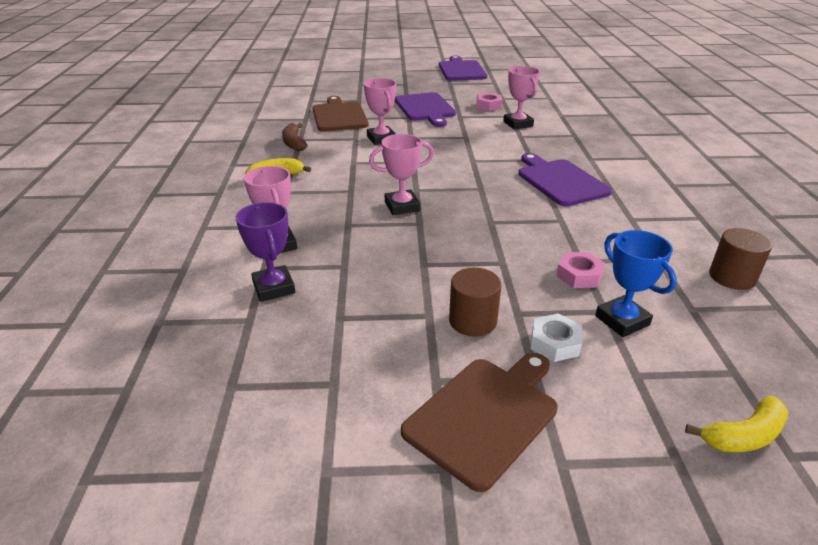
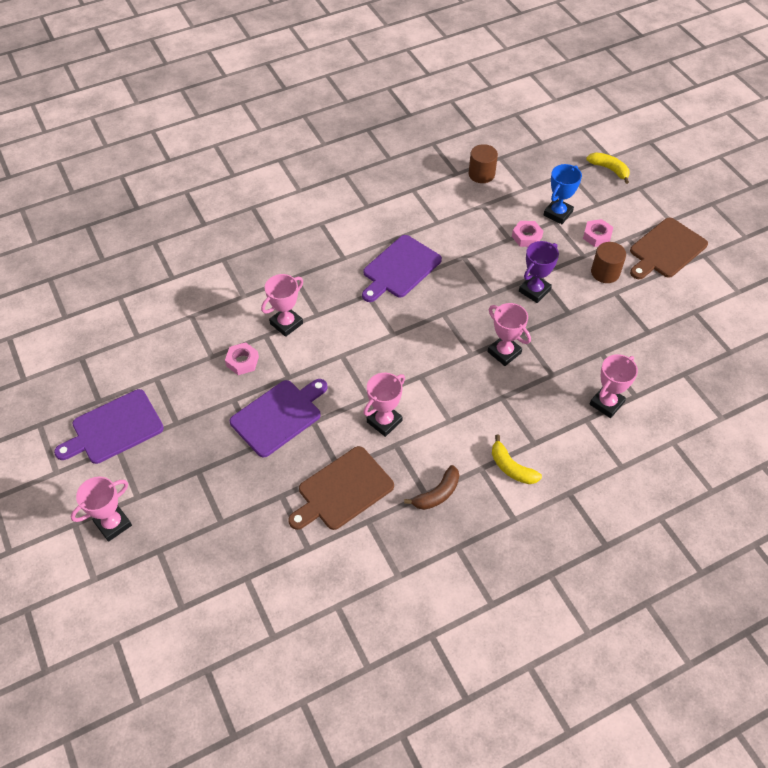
camera: 115 degrees left, 20 degrees up
purple trophy [236,202,295,302] -> purple trophy moved to [519,241,559,303]
brown cutting board [401,353,558,492] -> brown cutting board turned 60 degrees counterclockwise [630,217,708,279]
white nut [531,313,582,362] -> pink nut [583,219,613,247]
none -> pink trophy [71,477,132,542]

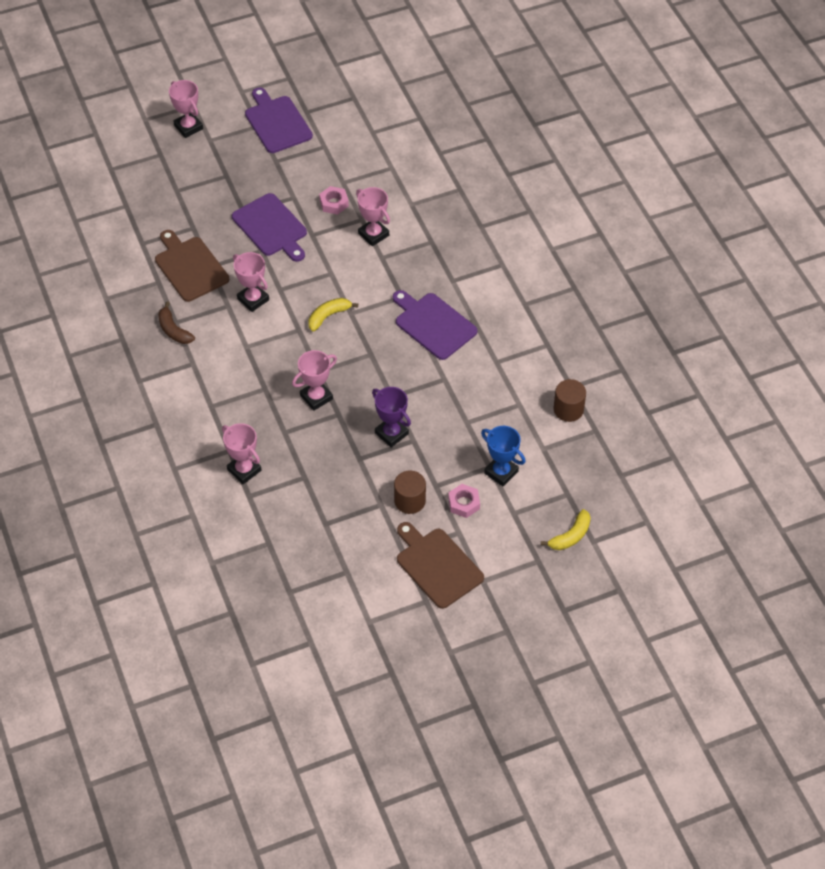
camera: 95 degrees right, 0 degrees up
yellow banana [492,435,542,484] -> yellow banana moved to [308,298,358,331]
pink nut [512,221,543,247] -> none

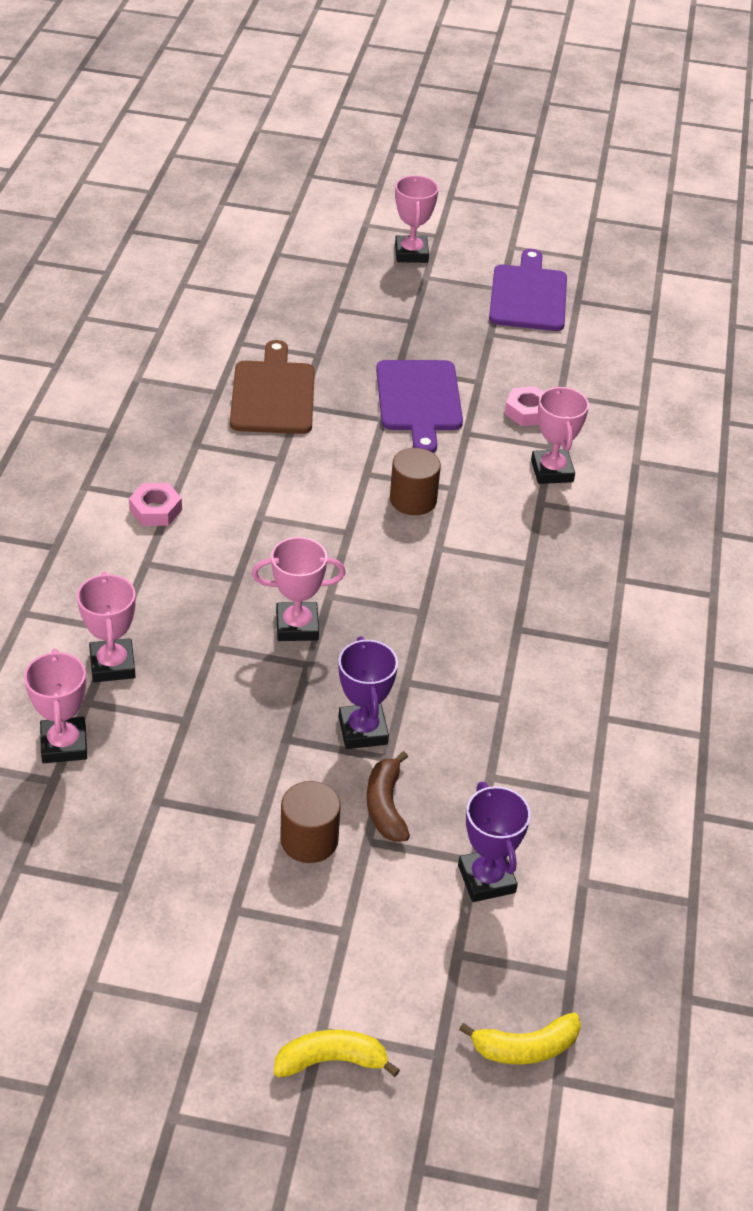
camera: 30 degrees right, 10 degrees down
brown banana [158,301,195,344] -> brown banana moved to [367,751,410,842]
pink trophy [233,252,269,312] -> pink trophy moved to [24,649,87,763]
yellow banana [308,298,358,331] -> yellow banana moved to [274,1030,400,1078]
purple cutting board [393,290,477,360] -> none
brown cutting board [397,522,484,609] -> none
pink nut [448,484,480,518] -> pink nut moved to [129,483,182,526]
blue trophy [481,426,526,486] -> purple trophy [458,782,531,902]
brown cylinder [554,379,586,422] -> brown cylinder moved to [390,448,441,515]

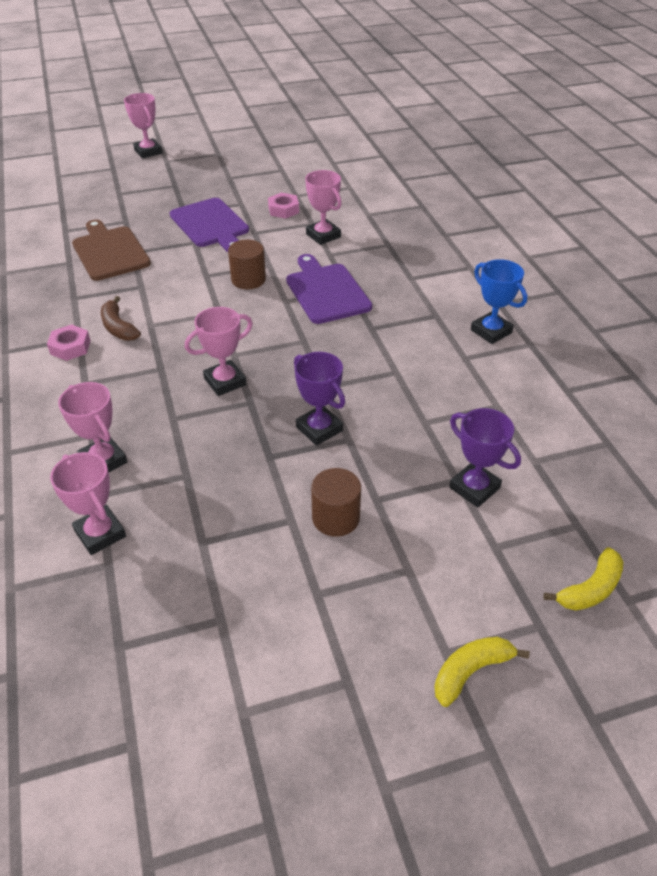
camera: 25 degrees left, 0 degrees up
brown banana [367,751,410,842] -> brown banana moved to [101,296,141,341]
purple cutting board [489,249,567,331] -> purple cutting board moved to [286,254,372,324]
none -> blue trophy [471,259,527,344]

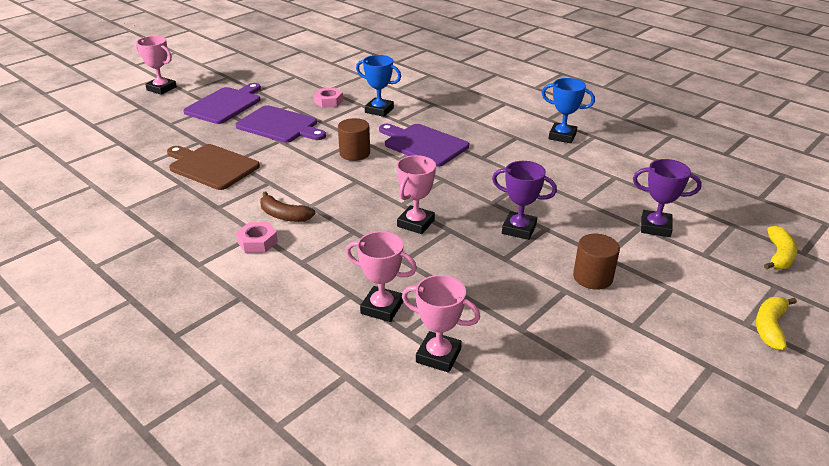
camera: 30 degrees left, 10 degrees down
pink trophy [305,170,342,245] -> blue trophy [356,55,401,117]
none -> purple cutting board [183,83,261,124]

